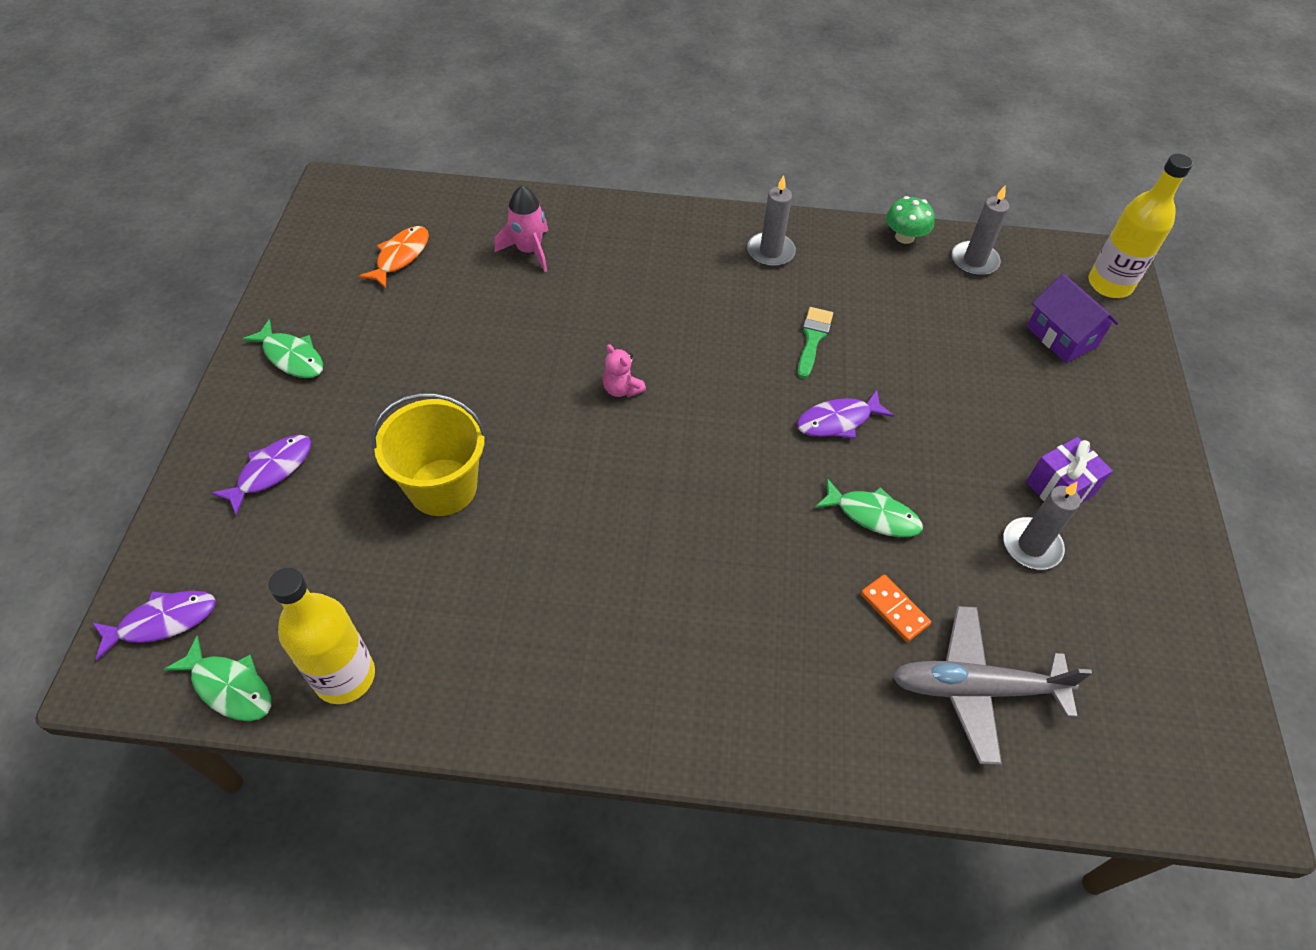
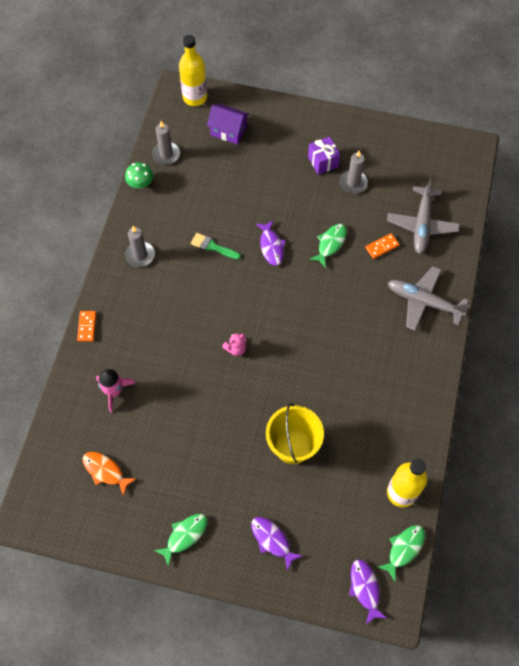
camera: 80 degrees left, 10 degrees up
purple house [1027,273,1119,363] -> purple house turned 45 degrees clockwise [207,104,249,144]
none -> orange domino [77,311,96,342]
none -> grey plane [388,266,470,331]

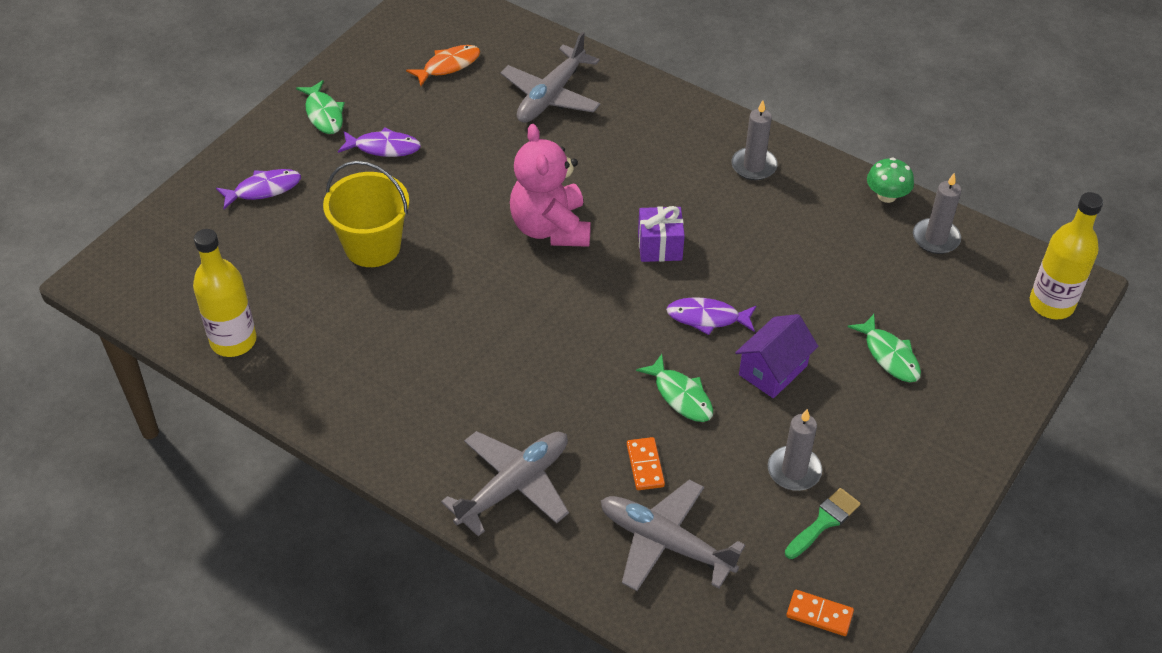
camera: 110 degrees right, 15 degrees down
orange domino [77,311,96,342] -> orange domino moved to [786,590,854,636]
pink rocket [96,369,135,413] -> grey plane [501,32,601,123]
green brush [191,233,241,260] -> green brush moved to [785,488,860,559]
purple house [207,104,249,144] -> purple house moved to [735,314,818,398]
pink teddy bear [222,333,246,356] -> pink teddy bear [510,124,591,247], size x2.31
purple gift [308,137,340,175] -> purple gift moved to [638,206,685,262]
purple fish [349,560,388,624] -> purple fish moved to [338,127,421,157]
green fish [378,525,425,581] -> green fish moved to [847,314,921,382]

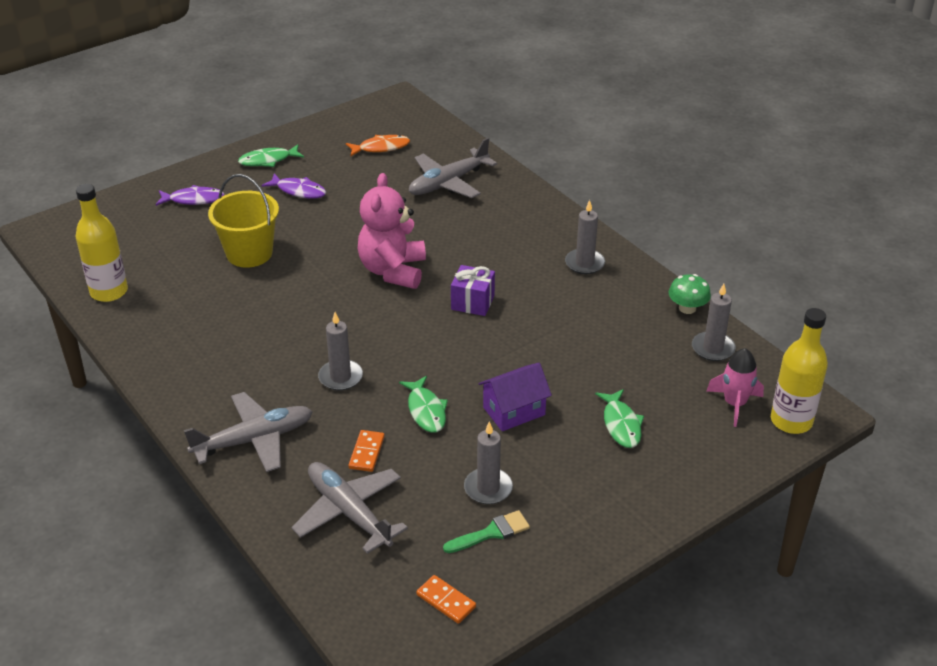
camera: 20 degrees right, 10 degrees down
green fish [296,80,345,134] -> green fish turned 75 degrees clockwise [238,145,304,167]
purple fish [666,297,756,335] -> none
none -> grey candle [318,312,363,391]
none -> pink rocket [706,348,764,427]

